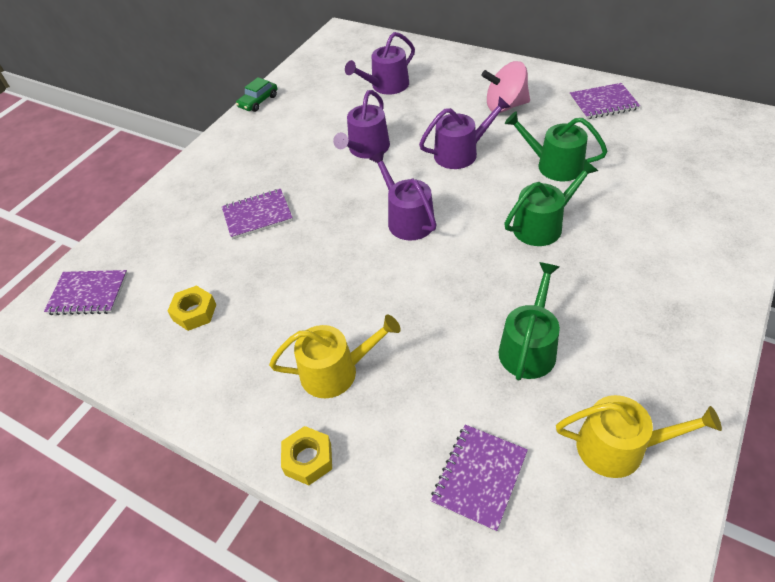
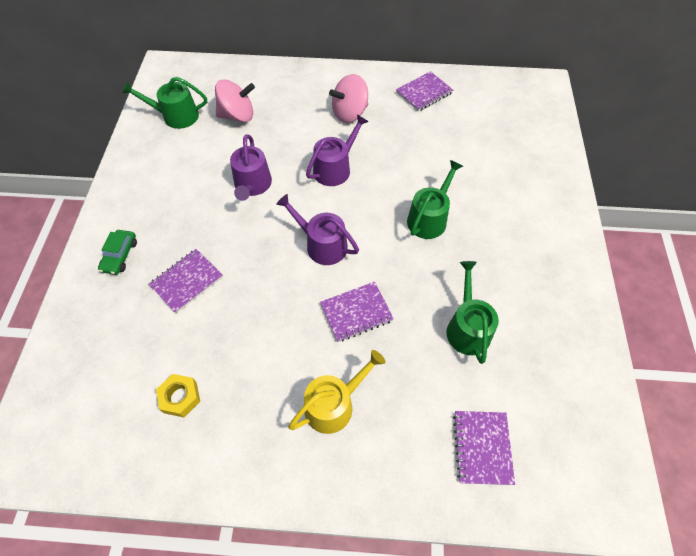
camera: 30 degrees left, 10 degrees up
purple notebook [44,270,128,315] -> purple notebook moved to [320,282,394,342]
green car [236,77,277,112] -> green car moved to [98,230,137,275]
yellow nut [281,426,332,485] -> none
purple watering can [345,32,415,95] -> pink spinning top [215,79,255,123]
green watering can [505,111,608,181] -> green watering can moved to [122,77,207,129]
yellow watering can [556,395,722,478] -> none

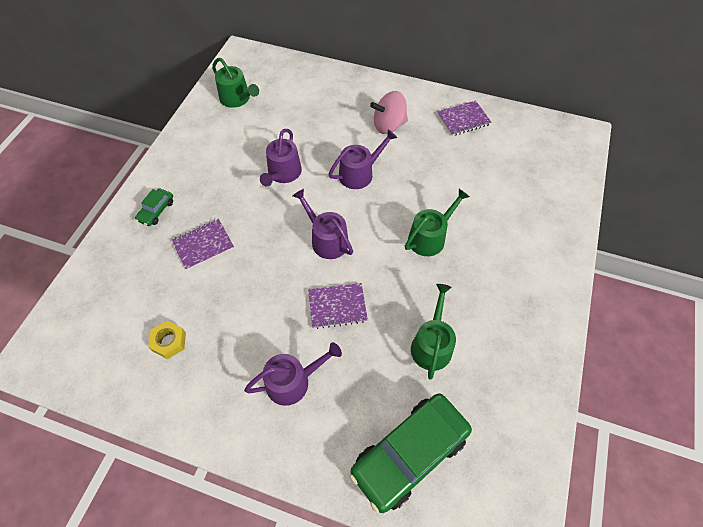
camera: 15 degrees right, 0 degrees up
green watering can [122,77,207,129] -> green watering can turned 150 degrees counterclockwise [212,58,259,108]
pink spinning top [215,79,255,123] -> none
yellow watering can [288,350,385,434] -> purple watering can [244,342,342,406]
purple notebook [453,411,515,485] -> green car [350,393,472,513]

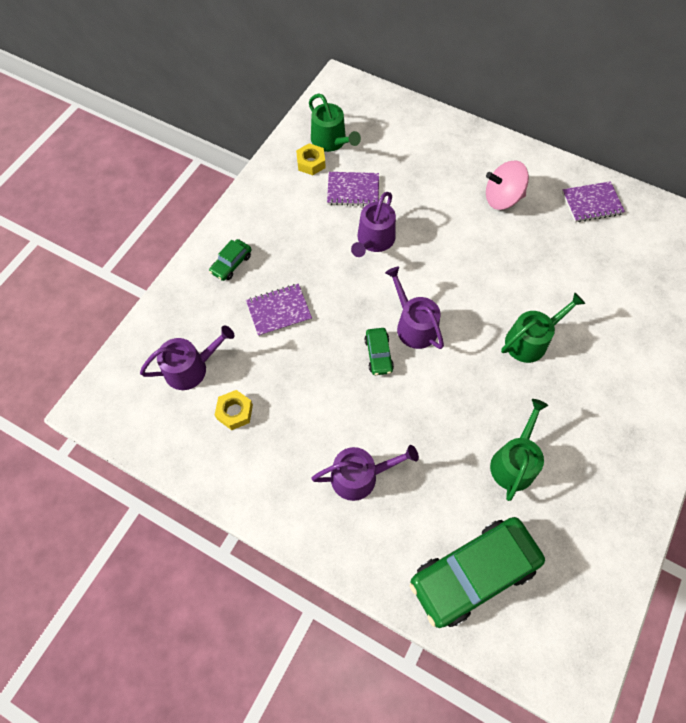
camera: 10 degrees right, 5 degrees up
purple notebook [308,283,368,329] -> purple notebook moved to [327,172,379,206]
purple watering can [328,129,397,189] -> purple watering can moved to [140,325,235,390]
none -> yellow nut [296,143,326,175]
none -> green car [364,328,394,375]

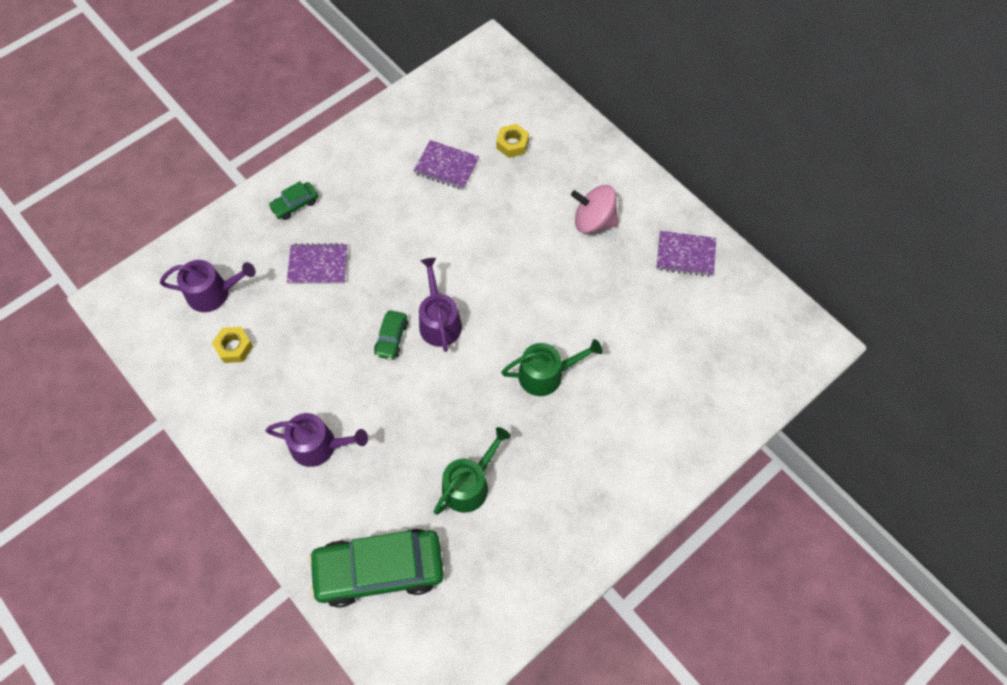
camera: 20 degrees right, 0 degrees up
yellow nut [296,143,326,175] -> yellow nut moved to [496,124,529,158]
green watering can [309,93,361,152] -> none
purple watering can [351,192,396,257] -> none

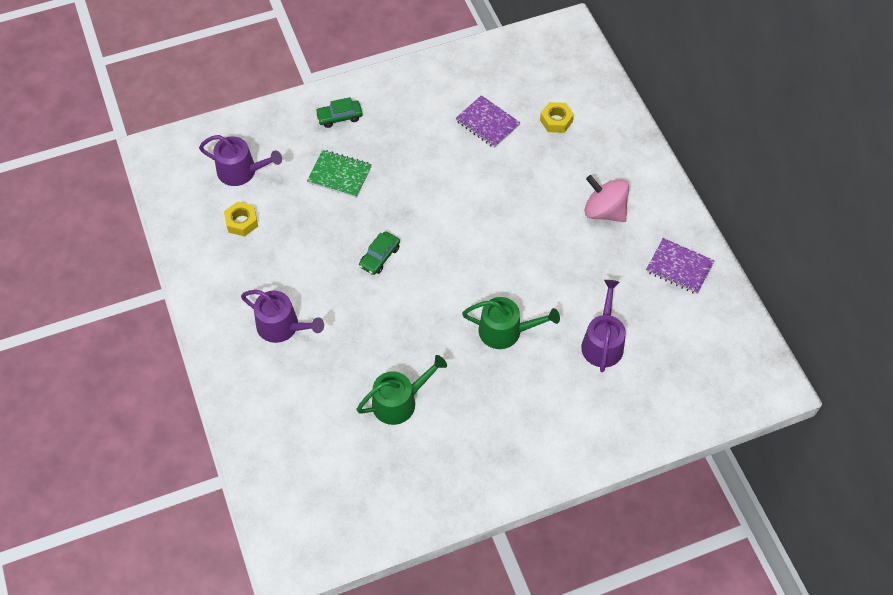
camera: 20 degrees right, 5 degrees down
purple notebook [287,243,348,284] -> green notebook [307,150,372,198]
green car [308,529,444,608] -> none
purple watering can [419,258,462,352] -> purple watering can moved to [581,280,626,372]

